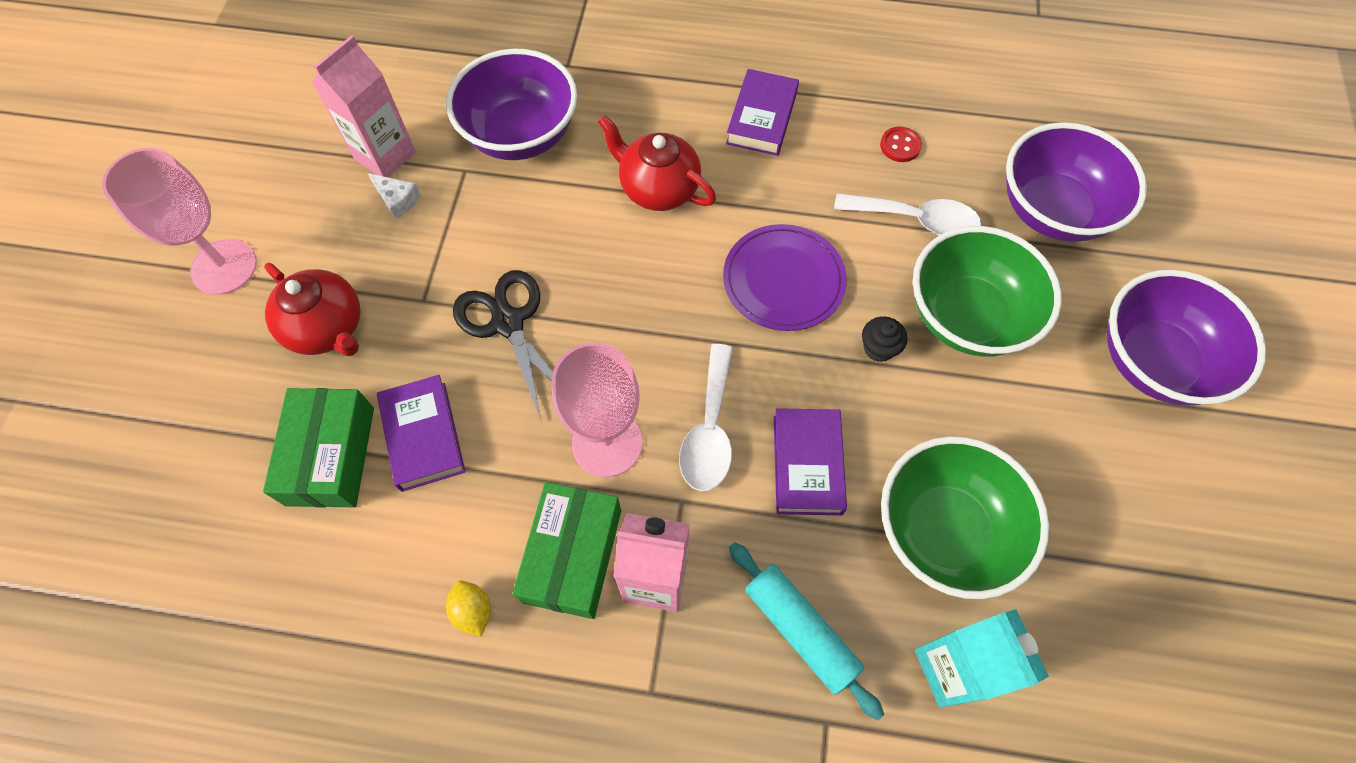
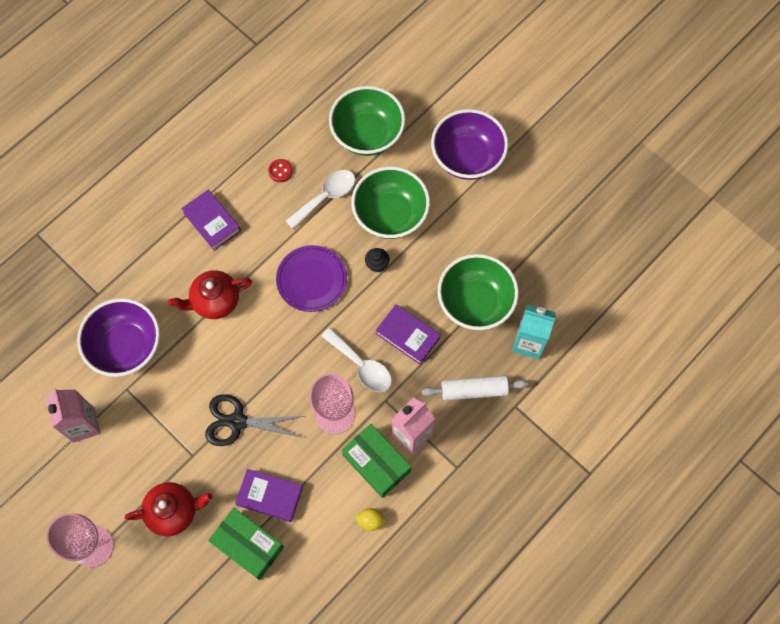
camera: 55 degrees left, 5 degrees up
white cheese [368,173,421,219] -> none
turquoise rolling pin [729,542,884,720] -> white rolling pin [422,375,528,401]
purple bowl [1006,122,1147,242] -> green bowl [329,86,405,156]

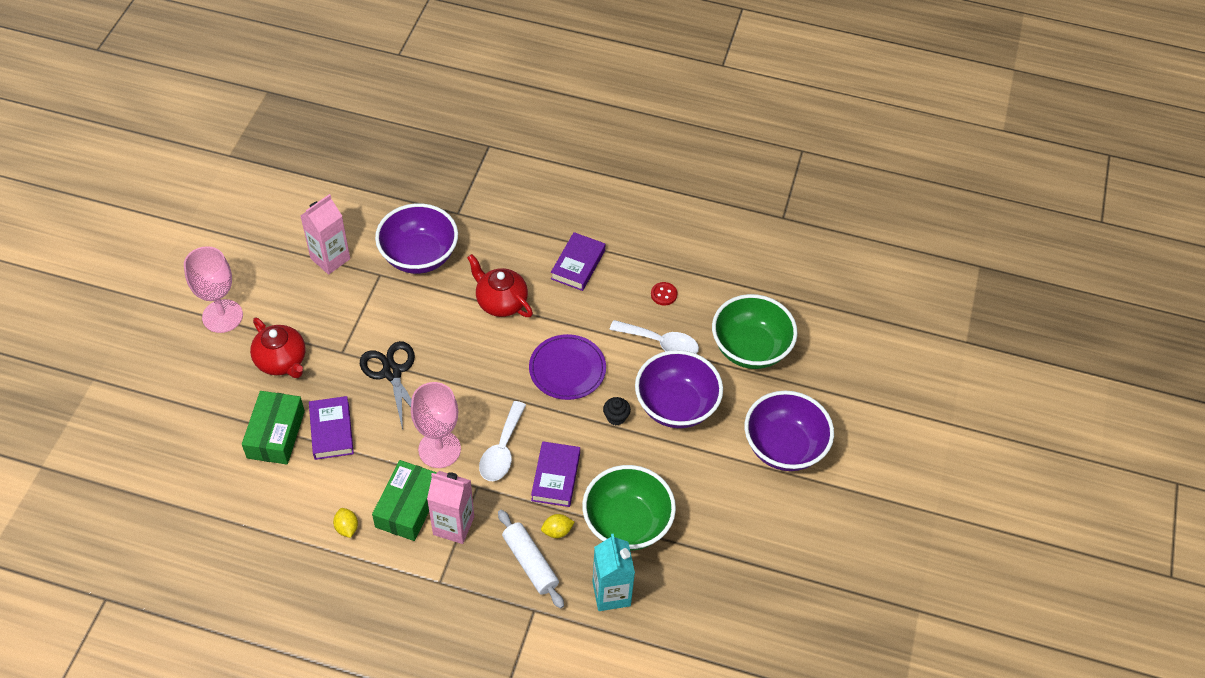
camera: 60 degrees right, 15 degrees down
green bowl [351,166,430,239] -> purple bowl [635,350,723,428]
none -> yellow lemon [541,514,574,538]

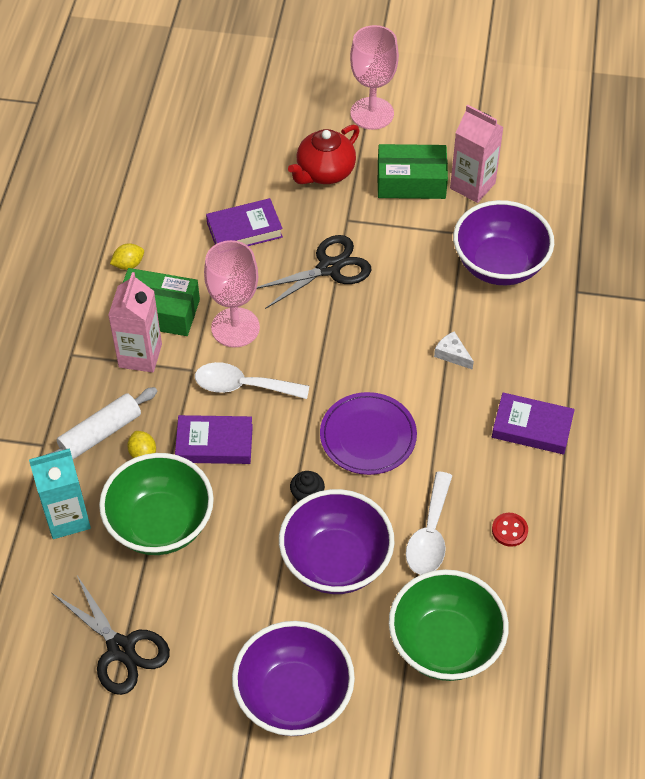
camera: 85 degrees right, 0 degrees up
green box [242,391,305,464] -> green box moved to [377,144,448,199]
red teapot [467,254,533,317] -> white cheese [434,331,474,370]
none -> black scissors [52,575,170,695]

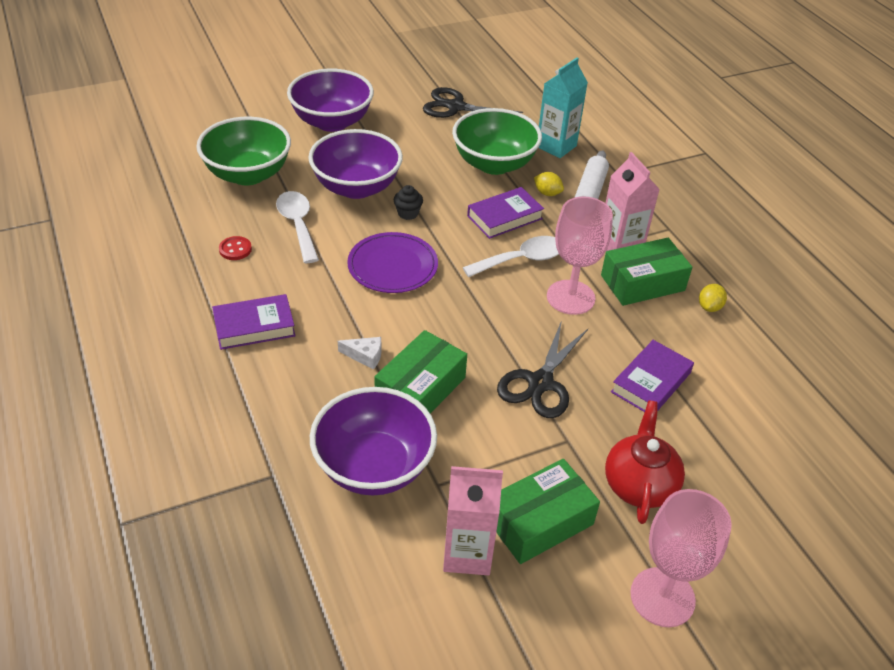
camera: 145 degrees right, 10 degrees down
none -> green box [374,330,467,413]

